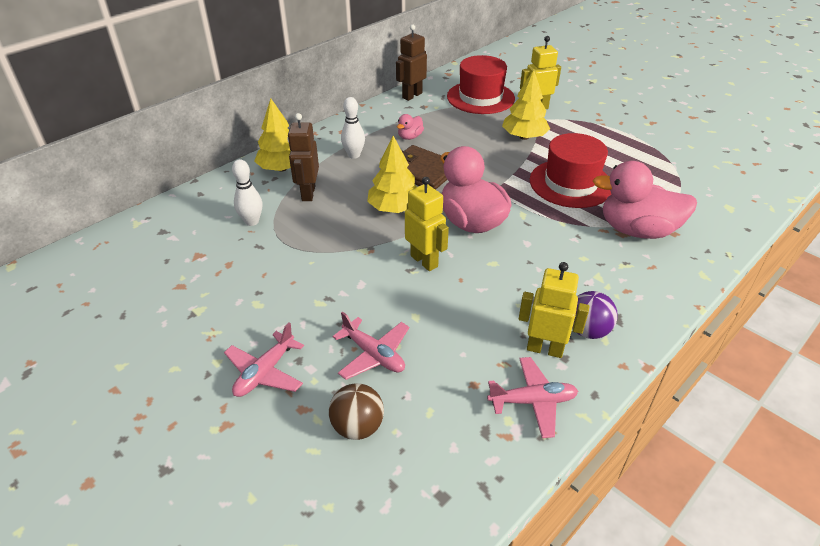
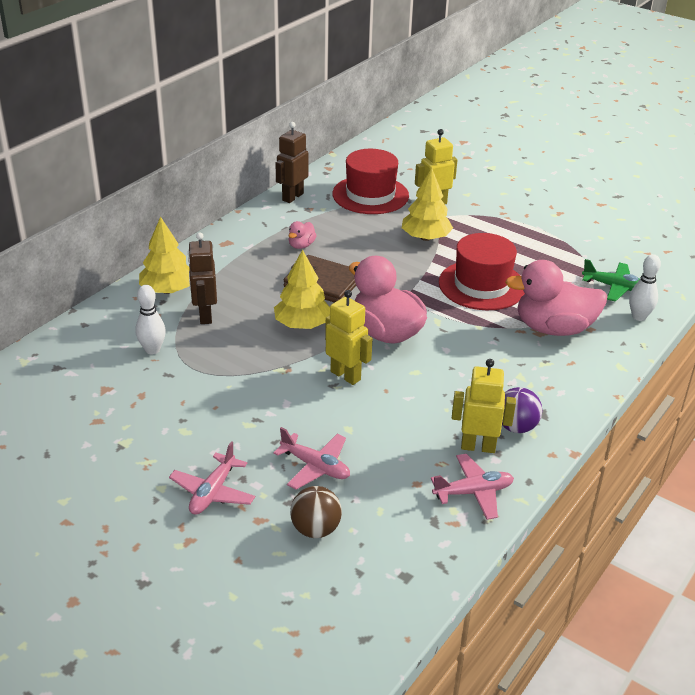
camera: 10 degrees left, 5 degrees down
white bowling pin [341,97,365,159] -> white bowling pin moved to [629,254,661,321]
none -> green plane [582,259,640,302]

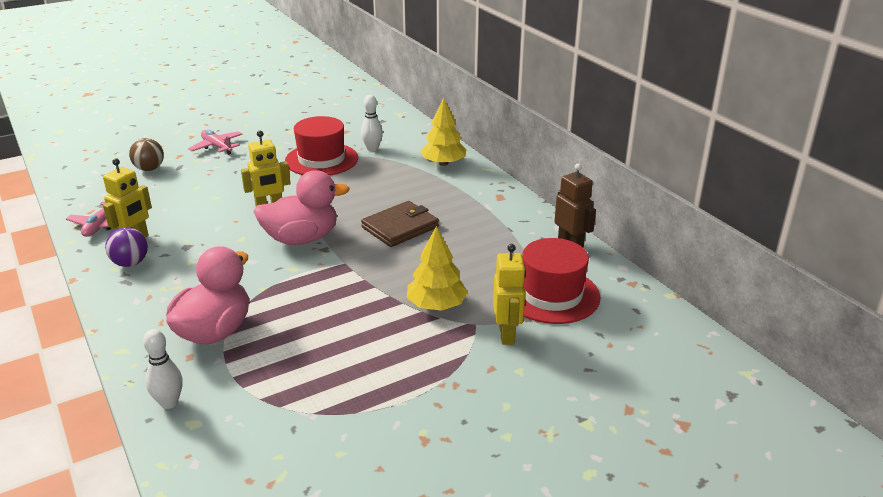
camera: 115 degrees right, 5 degrees down
brown robot [188,232,217,324] -> none
pink plane [273,427,350,490] -> none
yellow tree [274,250,330,329] -> none
pink duck [289,221,317,249] -> none
red hat [439,233,525,310] -> red hat moved to [285,116,358,176]
green plane [582,259,640,302] -> none

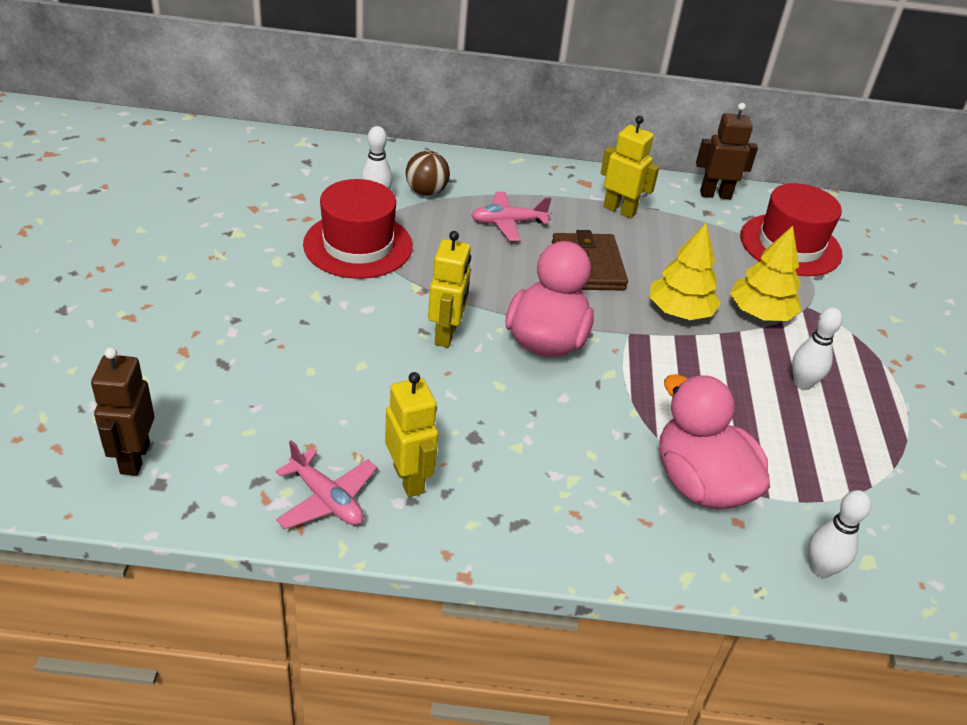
camera: 60 degrees left, 10 degrees up
purple ball [105,227,148,267] -> none
brown ball [129,138,164,171] -> brown ball moved to [406,151,450,196]
pink plane [188,130,243,155] -> pink plane moved to [471,192,551,241]
yellow tree [420,98,467,166] -> yellow tree moved to [650,223,721,320]
yellow robot [493,244,526,345] -> yellow robot moved to [600,116,660,219]
none -> brown robot [91,347,154,476]
none -> white bowling pin [792,307,843,390]

